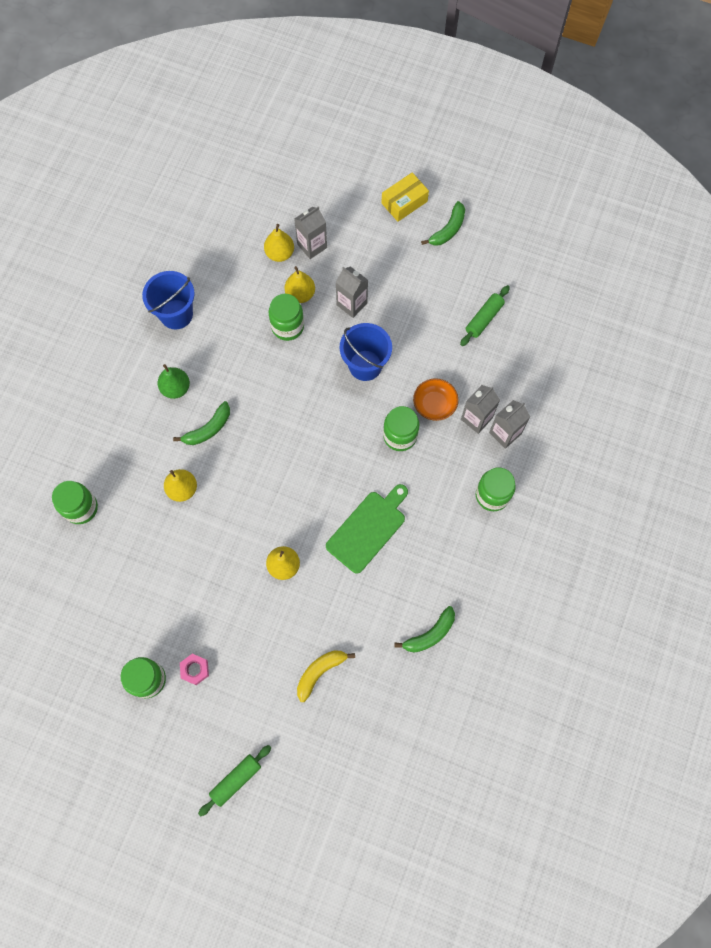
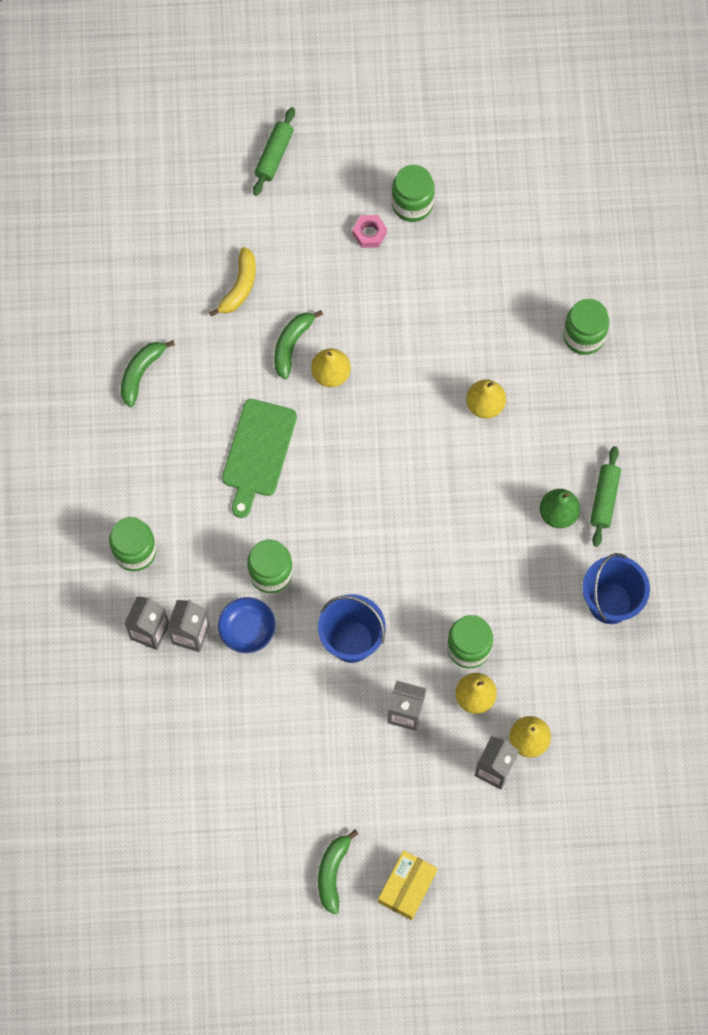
camera: 155 degrees right, 0 degrees up
green banana [173,401,230,445] -> green banana moved to [274,310,323,379]
orange bowl [413,378,458,421] -> blue bowl [218,597,276,653]
green rolling pin [460,285,510,346] -> green rolling pin moved to [590,446,621,547]

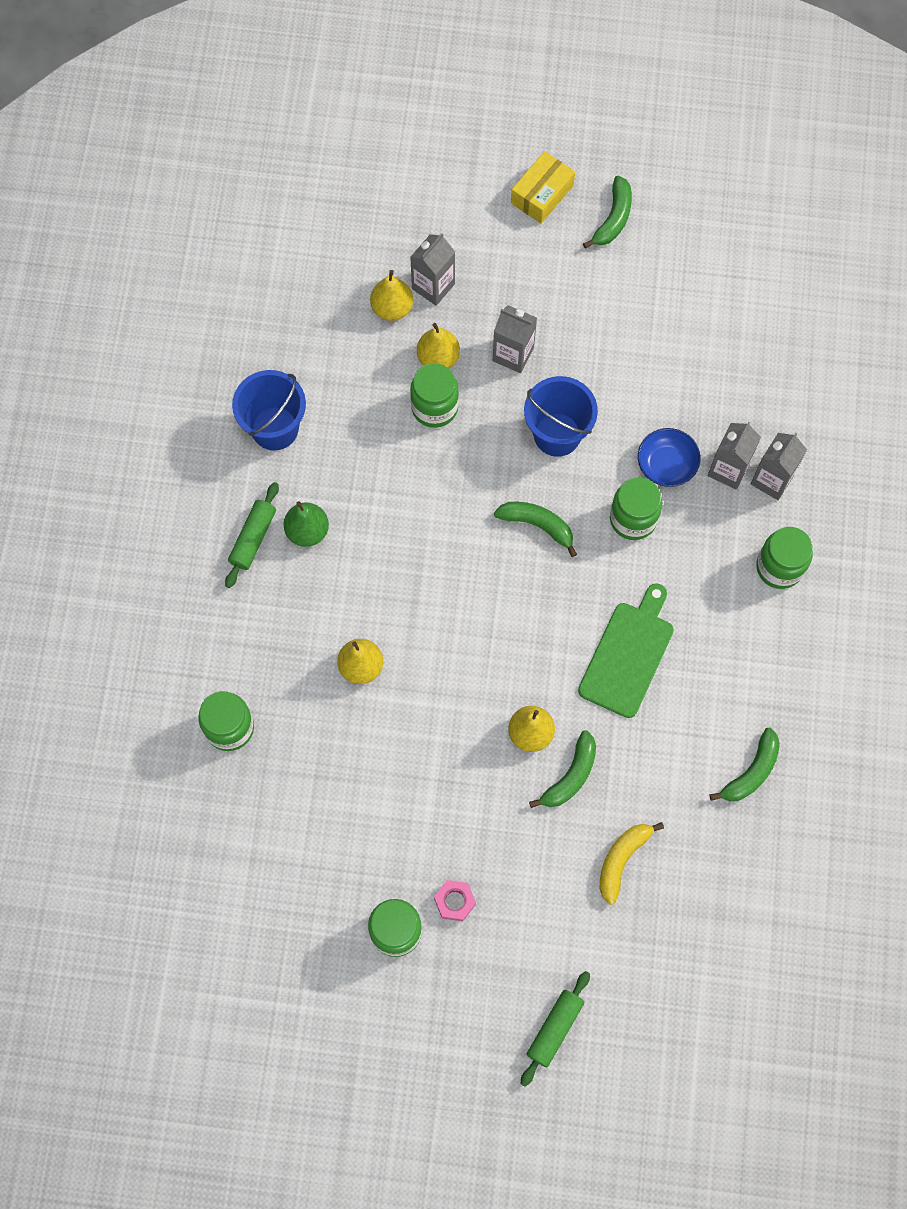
camera: 170 degrees left, 0 degrees up
none -> green banana [494,502,577,557]

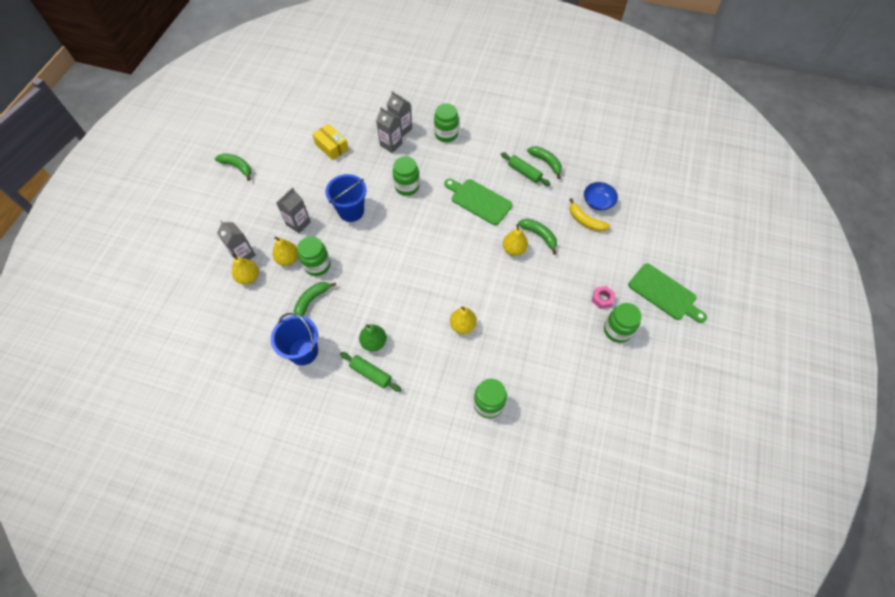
camera: 80 degrees left, 10 degrees down
green banana [494,502,577,557] -> green banana moved to [294,282,336,316]
yellow box [511,151,575,224] -> yellow box moved to [312,124,349,160]
green rolling pin [521,971,590,1086] -> green rolling pin moved to [501,152,551,186]
blue bowl [638,428,701,487] -> blue bowl moved to [584,182,618,211]
none -> green cutting board [628,263,707,323]

